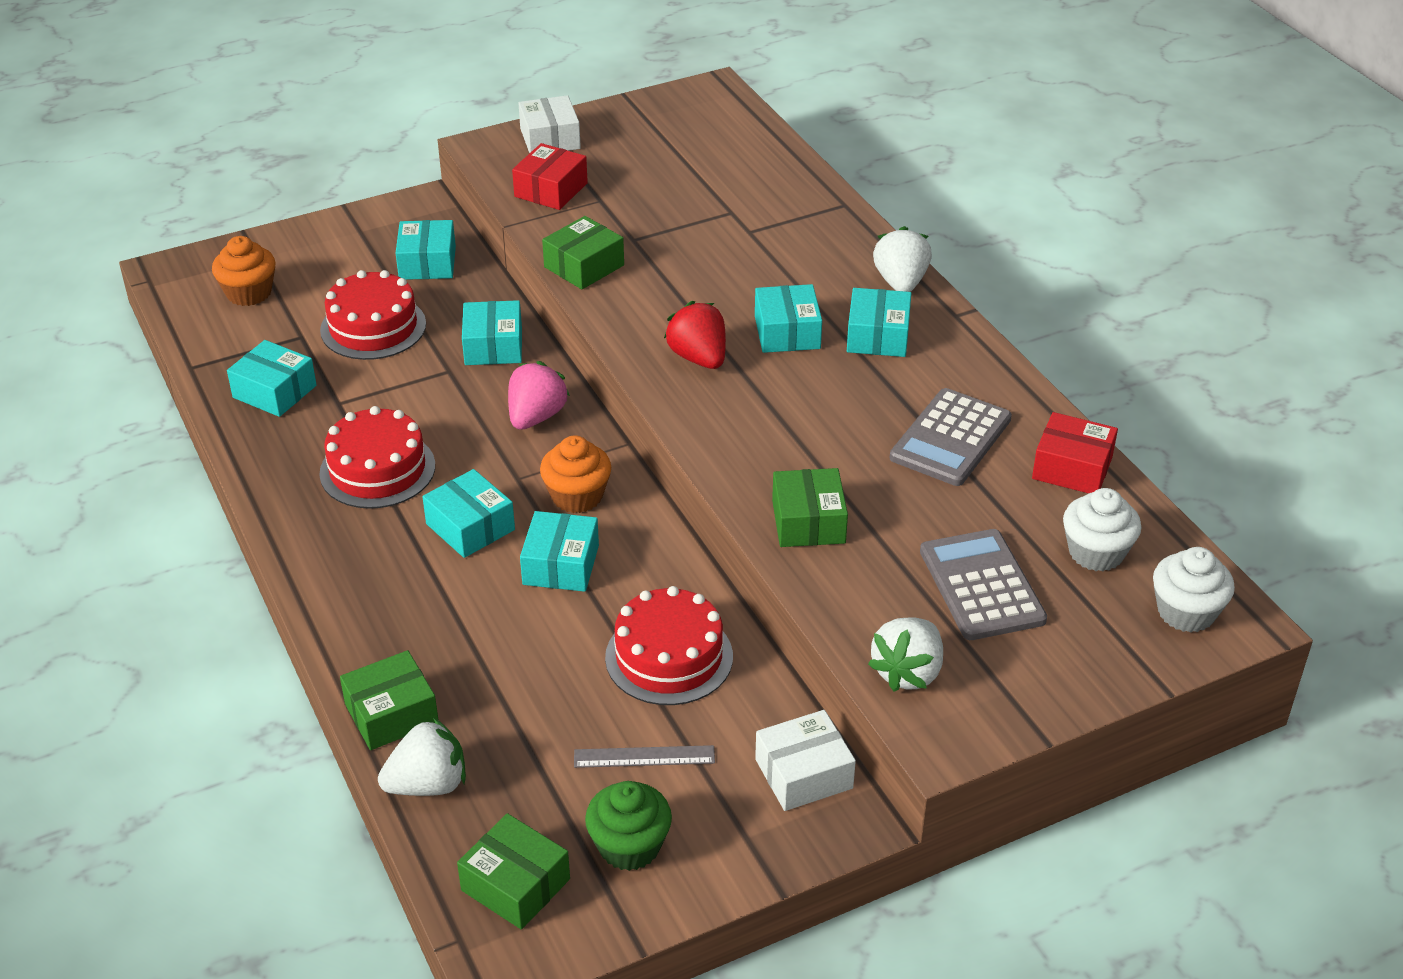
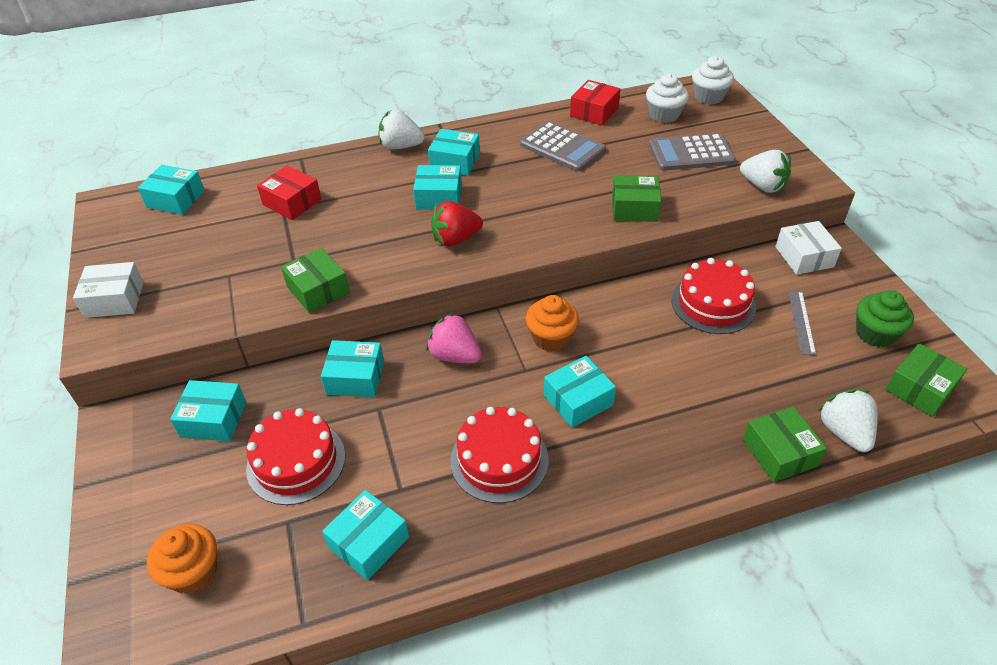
camera: 80 degrees left, 5 degrees up
red box [512,143,588,210] -> red box moved to [257,165,321,220]
turquoise box [520,511,599,592] -> turquoise box moved to [138,165,205,215]

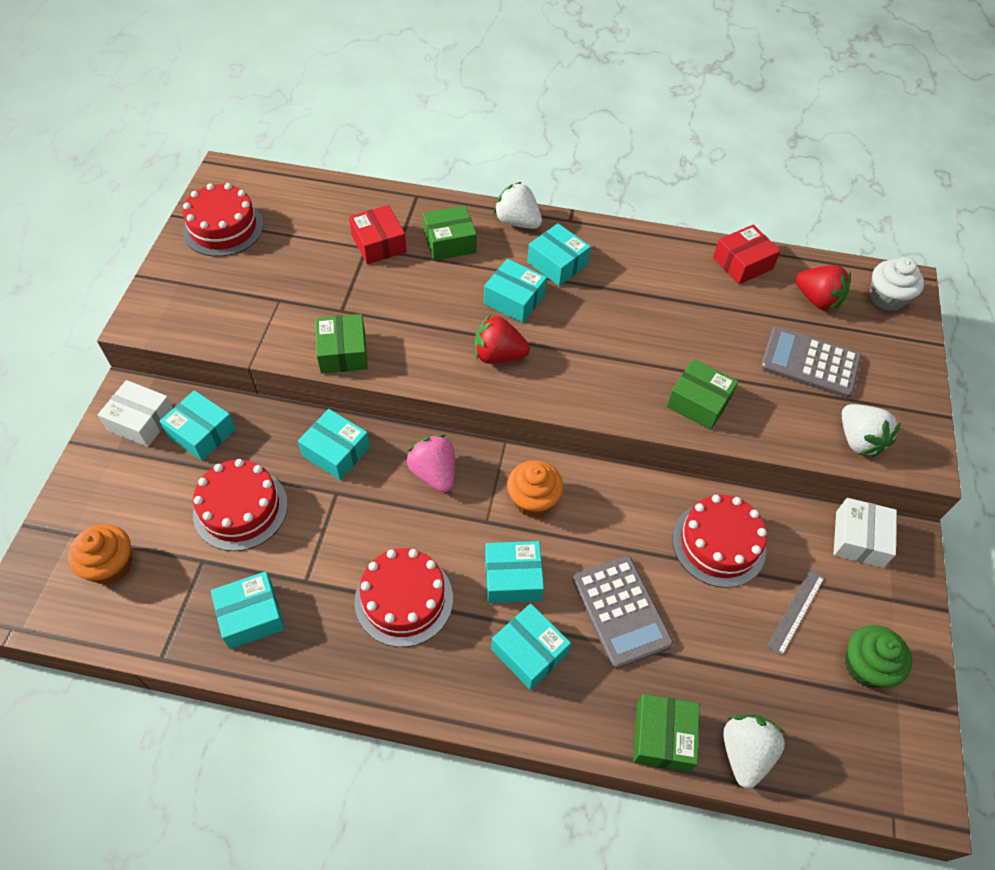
camera: 25 degrees right, 10 degrees up
white box [73,262,144,318] -> white box moved to [98,380,173,447]
turquoise box [138,165,205,215] -> turquoise box moved to [491,603,571,690]
grey calculator [520,121,606,171] -> grey calculator moved to [572,556,673,669]
white cupcake [646,74,689,123] -> red strawberry [795,265,851,311]
green box [885,343,967,417] -> green box moved to [423,206,477,261]
none -> red cake [183,183,264,257]

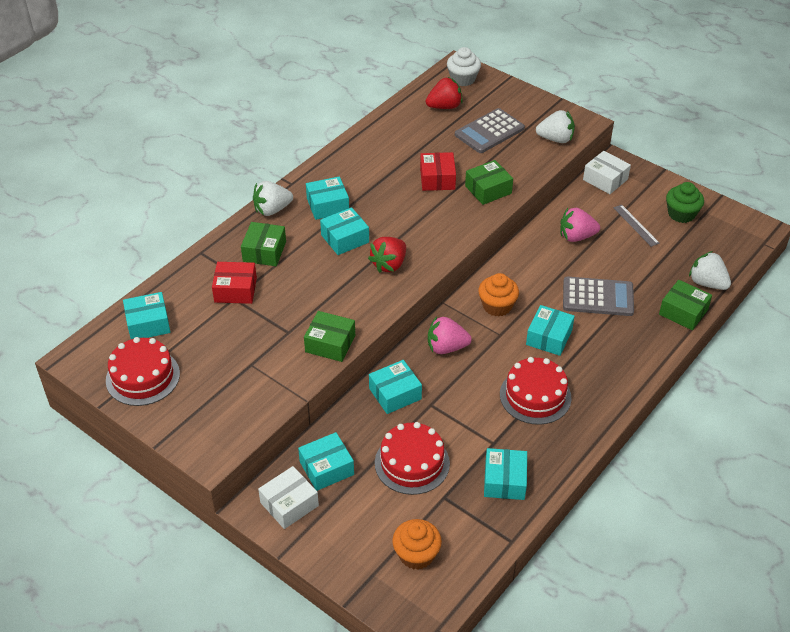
camera: 60 degrees left, 10 degrees down
turquoise box [491,603,571,690] -> turquoise box moved to [123,292,171,339]
red cake [672,495,767,588] -> pink strawberry [560,208,600,242]
red box [713,225,781,284] -> red box moved to [420,152,456,191]

